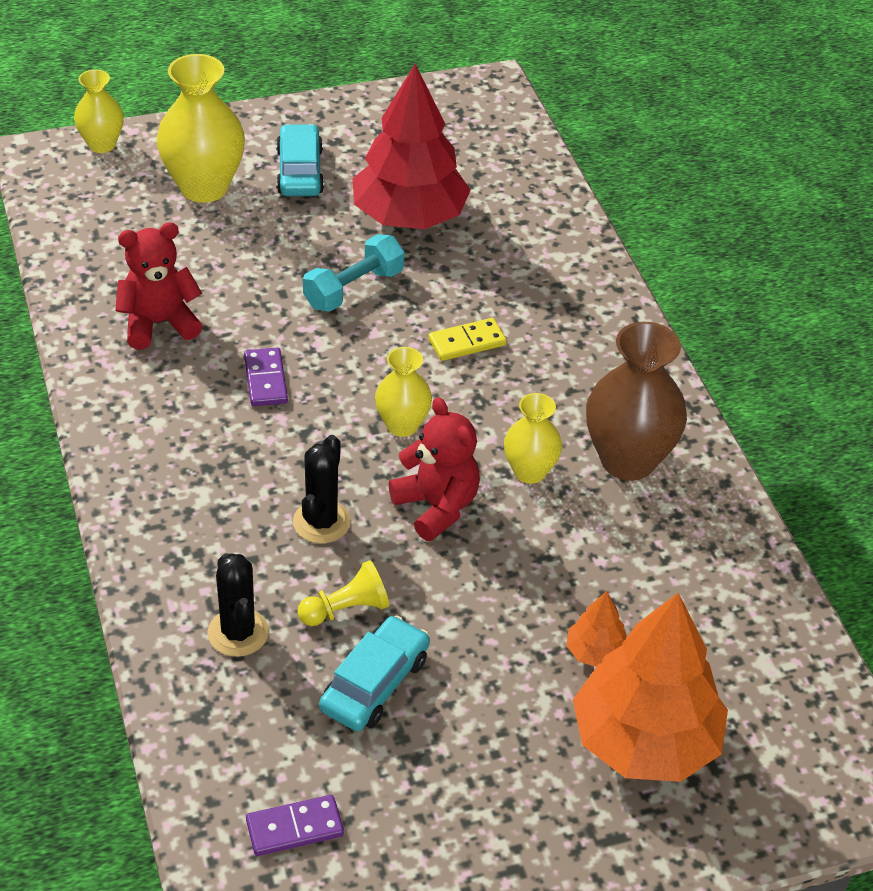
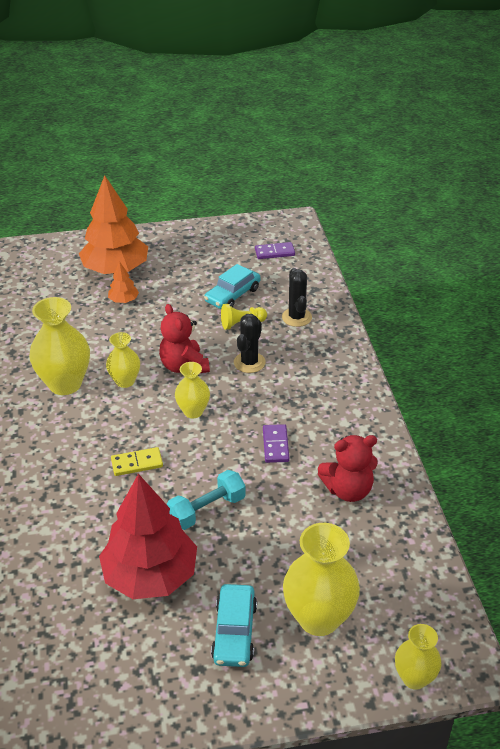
camera: 170 degrees left, 5 degrees down
brown vase [586,322,687,481] -> yellow vase [29,297,90,395]

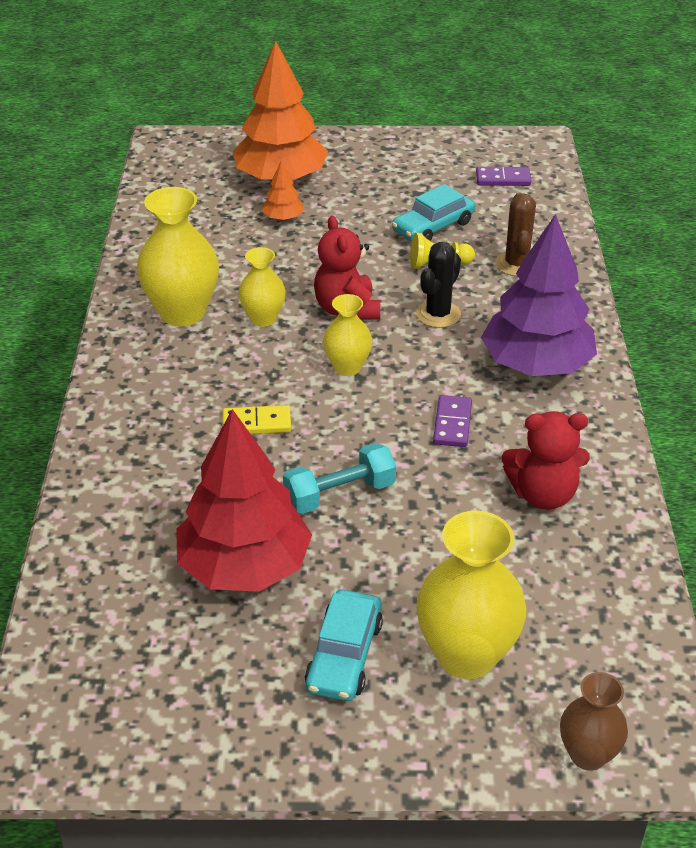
camera: 10 degrees right, 0 degrees up
black cactus [282,268,312,327] -> brown cactus [495,193,536,276]
yellow vase [395,624,442,690] -> brown vase [560,672,628,770]
none -> purple tree [481,214,597,376]

